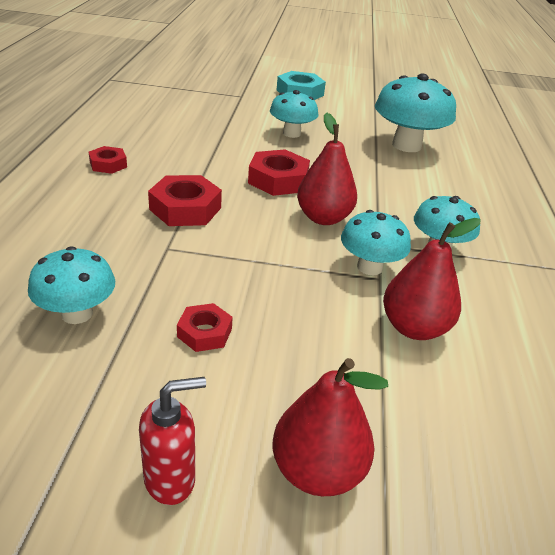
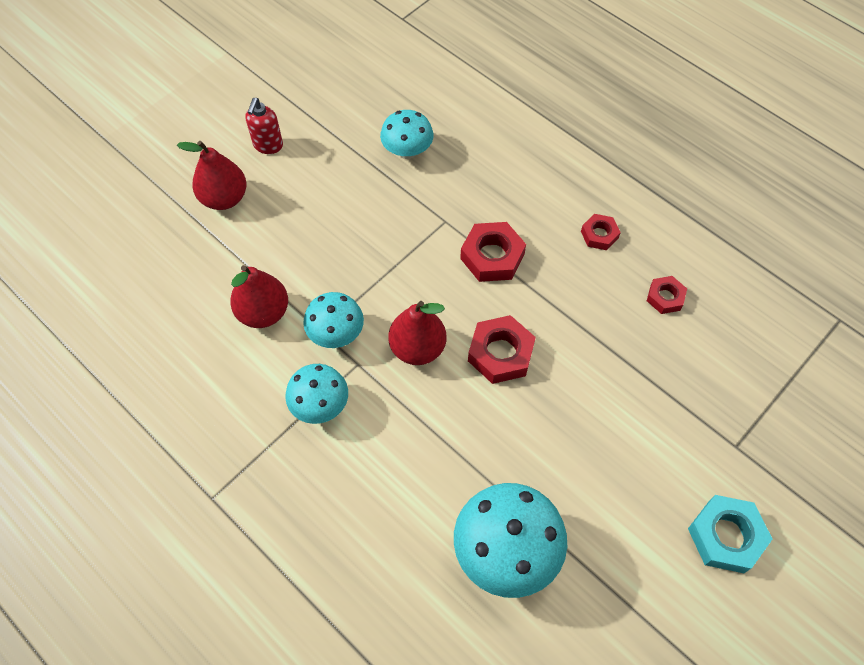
camera: 130 degrees right, 25 degrees up
red nut [177,303,233,352] -> red nut moved to [647,276,687,314]
turquoise mushroom [270,90,318,138] -> none

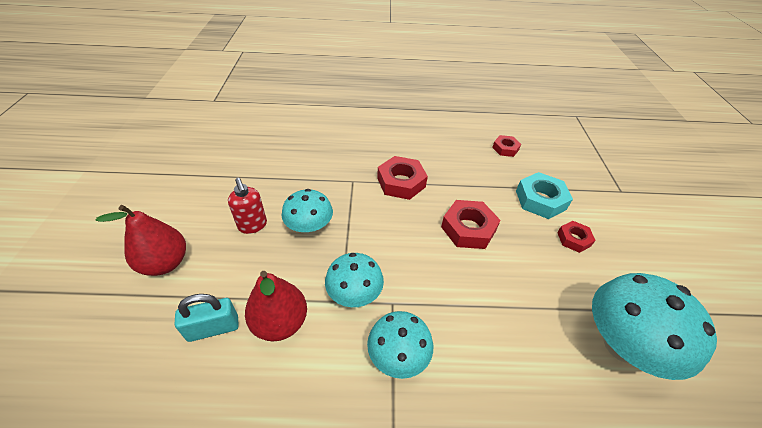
camera: 45 degrees left, 15 degrees down
red soap dispenser [245,98,283,154] -> red soap dispenser moved to [228,178,267,234]
turquoise mushroom [380,110,433,159] -> turquoise mushroom moved to [282,189,333,235]
red pear [389,301,446,365] -> none
red nut [581,214,621,250] -> red nut moved to [557,221,596,253]
turquoise nut [688,495,773,573] -> turquoise nut moved to [516,172,573,219]
none -> turquoise padlock [175,294,239,342]

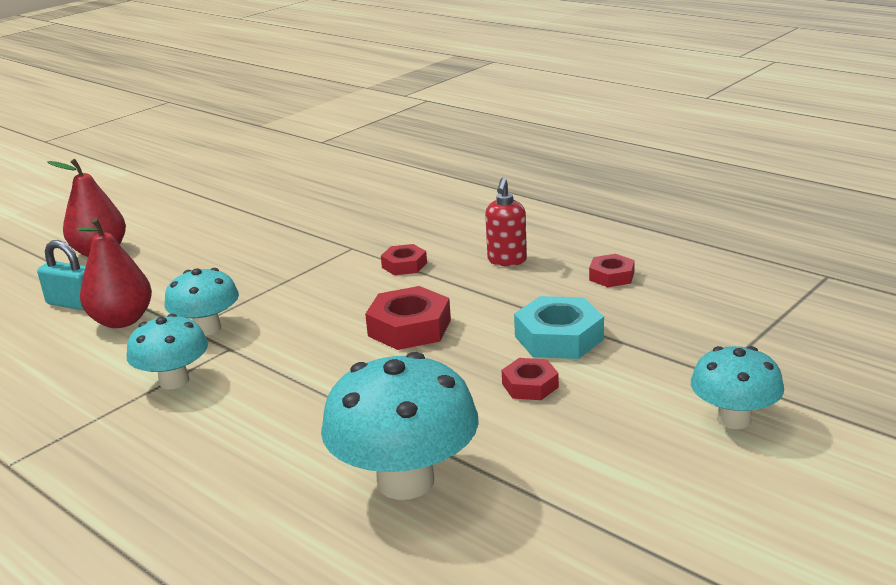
camera: 45 degrees right, 20 degrees down
red soap dispenser [228,178,267,234] -> red soap dispenser moved to [485,178,527,266]
turquoise mushroom [282,189,333,235] -> turquoise mushroom moved to [691,346,784,429]
red nut [377,156,428,200] -> red nut [381,244,427,275], size x0.60

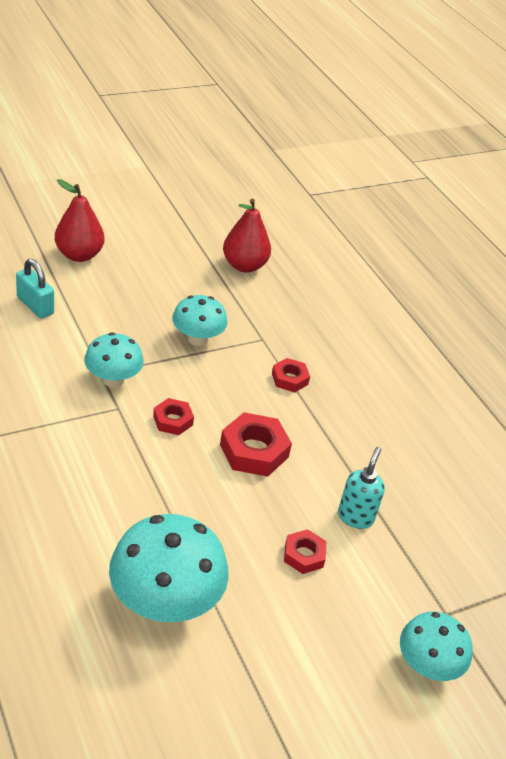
camera: 15 degrees right, 15 degrees up
red pear [76,218,152,328] -> red pear moved to [223,199,271,273]
turquoise mushroom [127,314,208,389] -> turquoise mushroom moved to [172,295,228,346]
red soap dispenser [485,178,527,266] -> none
turquoise nut [514,296,604,359] -> turquoise soap dispenser [338,447,385,529]
red nut [589,254,635,287] -> red nut moved to [153,398,194,435]

